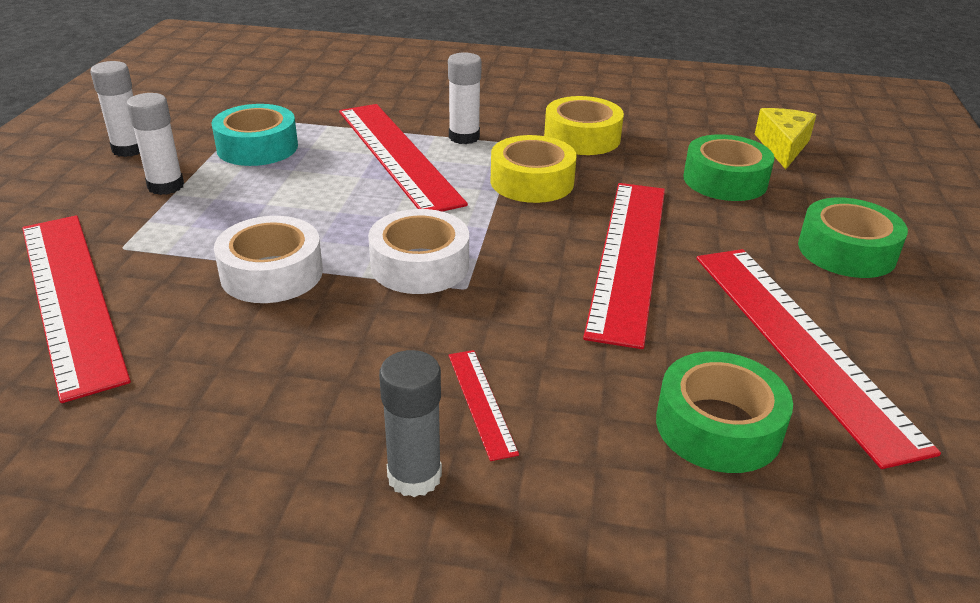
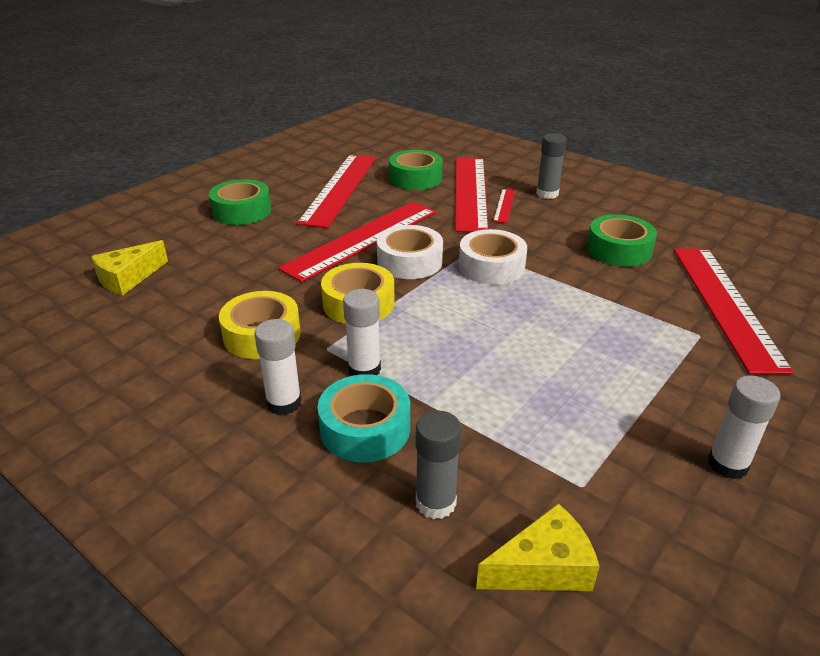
camera: 150 degrees left, 0 degrees up
white glue stick [127,93,184,195] -> white glue stick moved to [254,319,302,415]
turquoise tape [212,104,298,166] -> turquoise tape moved to [318,374,410,463]
white tape [214,216,323,303] -> white tape moved to [377,225,443,279]
red ruler [339,104,468,212] -> red ruler moved to [455,158,488,232]
green tape [683,134,775,201] -> green tape moved to [587,214,657,267]
none -> grey glue stick [416,410,462,519]
none -> yellow cheese [476,504,600,591]

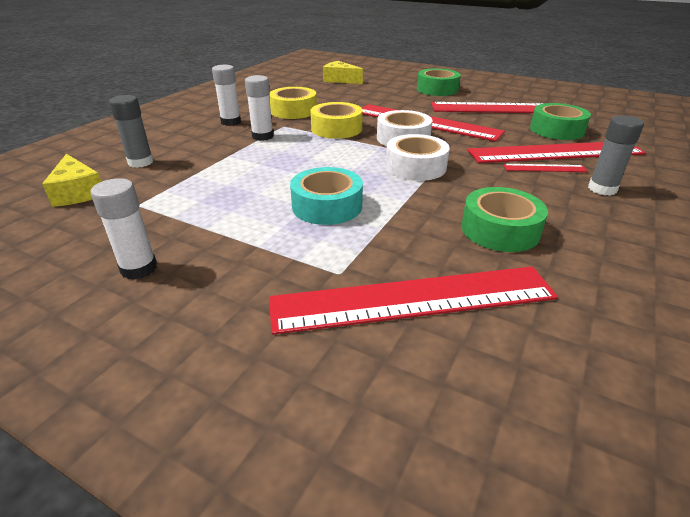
camera: 80 degrees right, 0 degrees up
turquoise tape [318,374,410,463] -> turquoise tape moved to [290,167,363,225]

